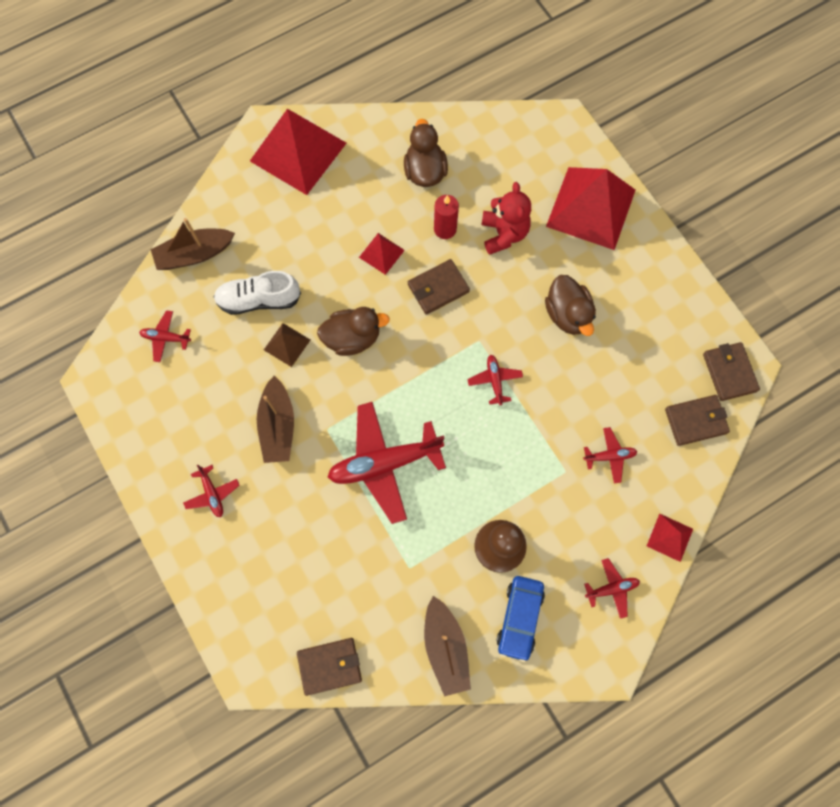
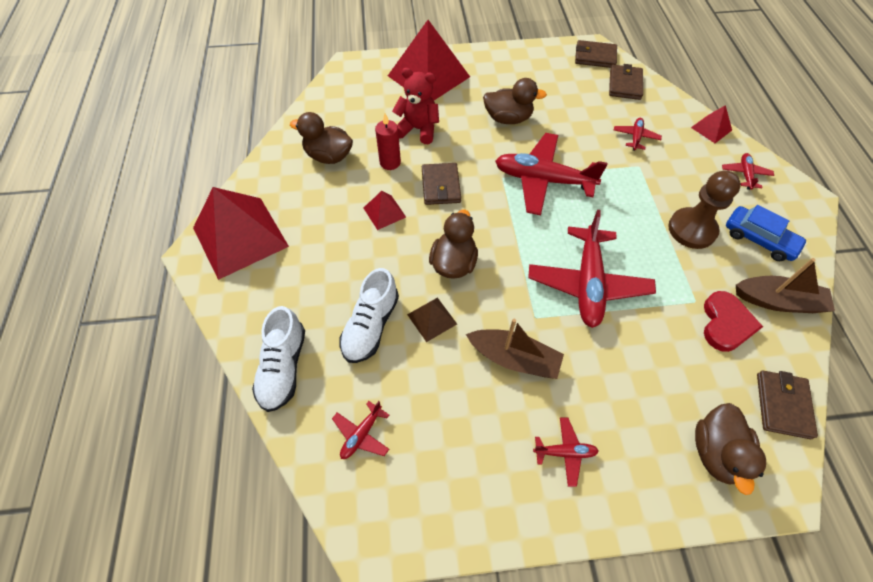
camera: 65 degrees left, 15 degrees down
brown boat [151,218,235,270] -> white shoe [252,306,305,412]
red plane [468,355,523,405] -> red plane [495,133,608,215], size x2.18
none -> brown duck [695,403,766,495]
none -> red heart [704,291,763,352]

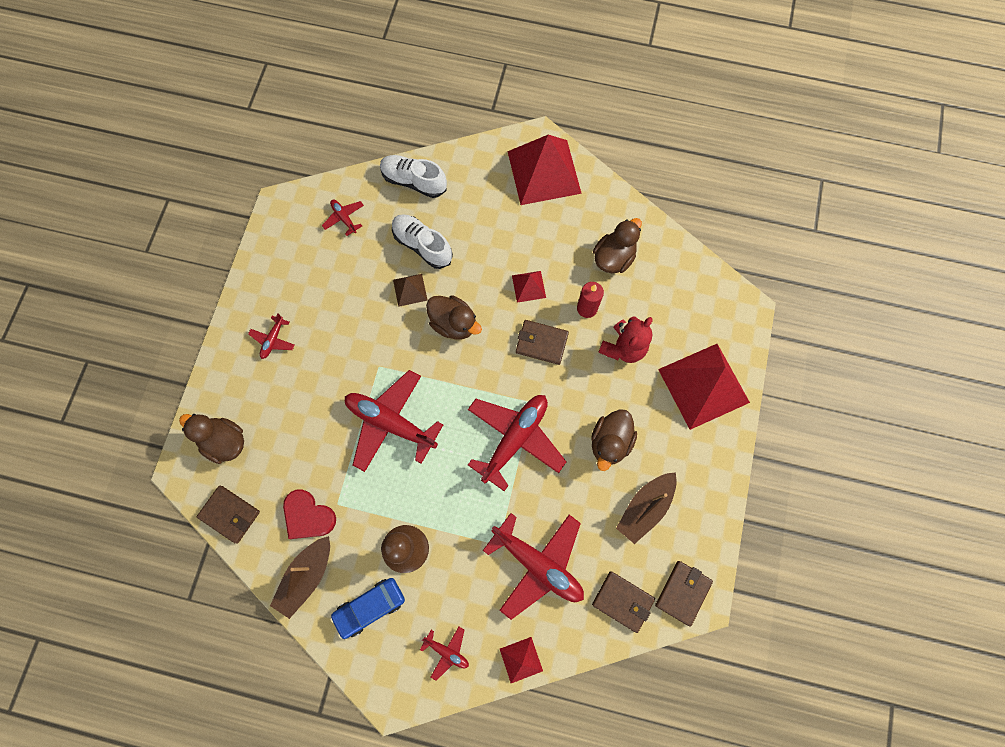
camera: 110 degrees right, 15 degrees up
brown boat [466,319,564,379] -> brown boat moved to [616,472,677,544]
red plane [614,118,662,151] -> red plane [483,513,584,620], size x2.18

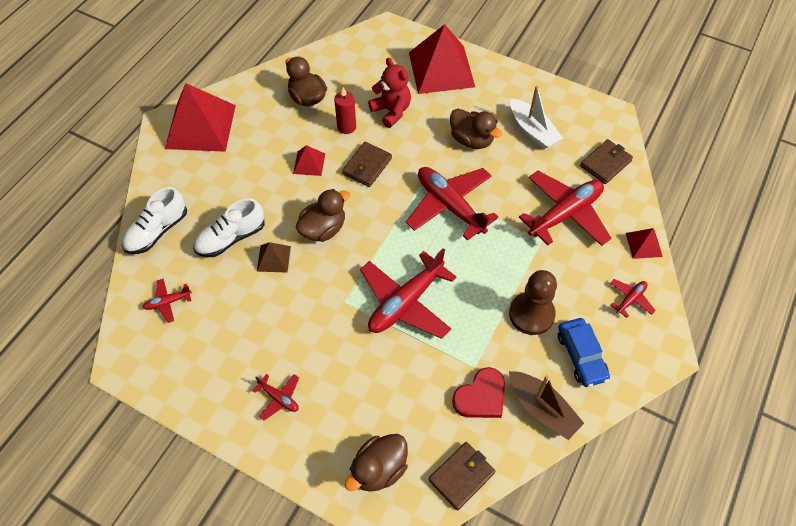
camera: 75 degrees left, 15 degrees down
brown boat [616,472,677,544] -> white boat [510,85,563,149]
brown wallet [655,561,713,627] -> none

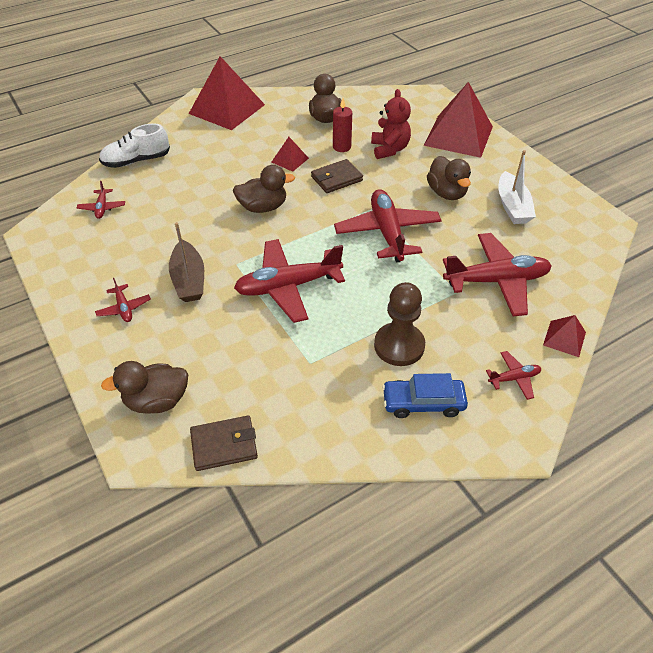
camera: 30 degrees right, 10 degrees down
red plane [143,279,192,323] -> red plane turned 105 degrees counterclockwise [77,181,125,219]
white shoe [193,198,265,257] -> none
brown pyramid [257,242,291,273] -> none
red heart [452,367,505,418] -> none
brown boat [509,371,584,440] -> brown boat moved to [169,222,204,302]
blue car [558,318,610,387] -> blue car turned 75 degrees clockwise [382,373,468,418]
brown wallet [580,139,633,184] -> none

